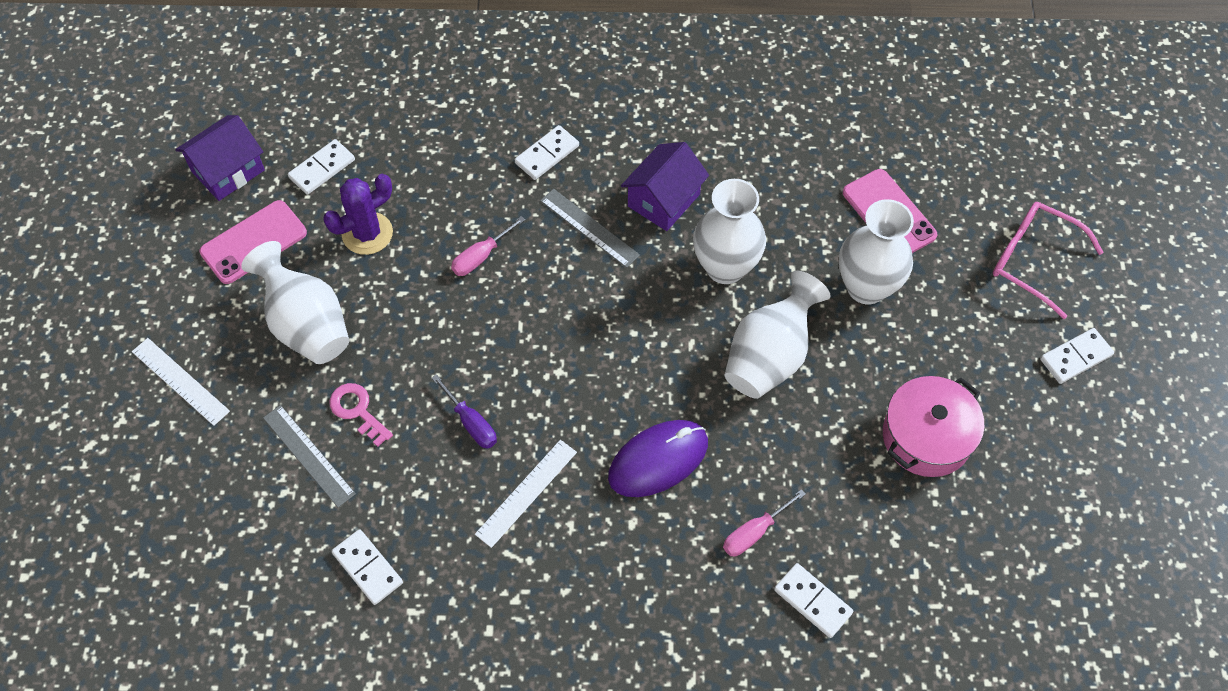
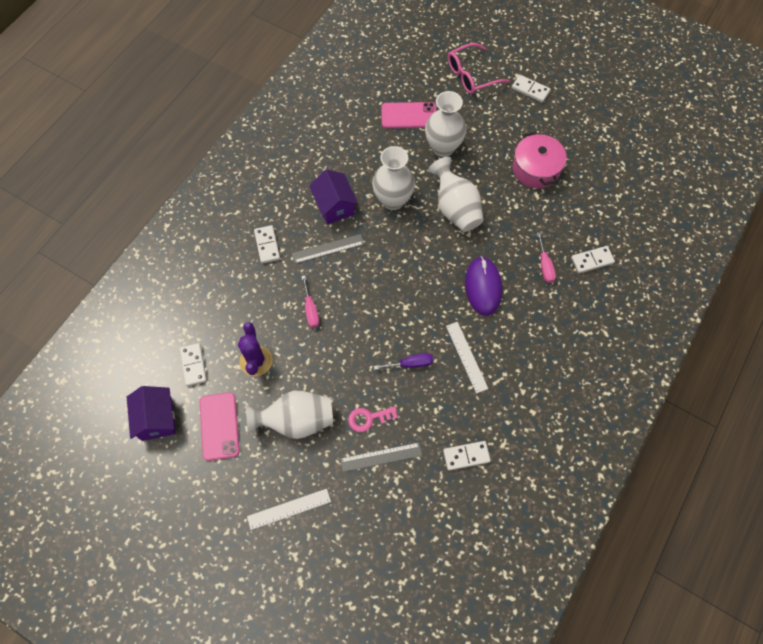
camera: 60 degrees left, 5 degrees up
white domino [1040,328,1114,384] -> white domino turned 60 degrees counterclockwise [512,75,551,102]

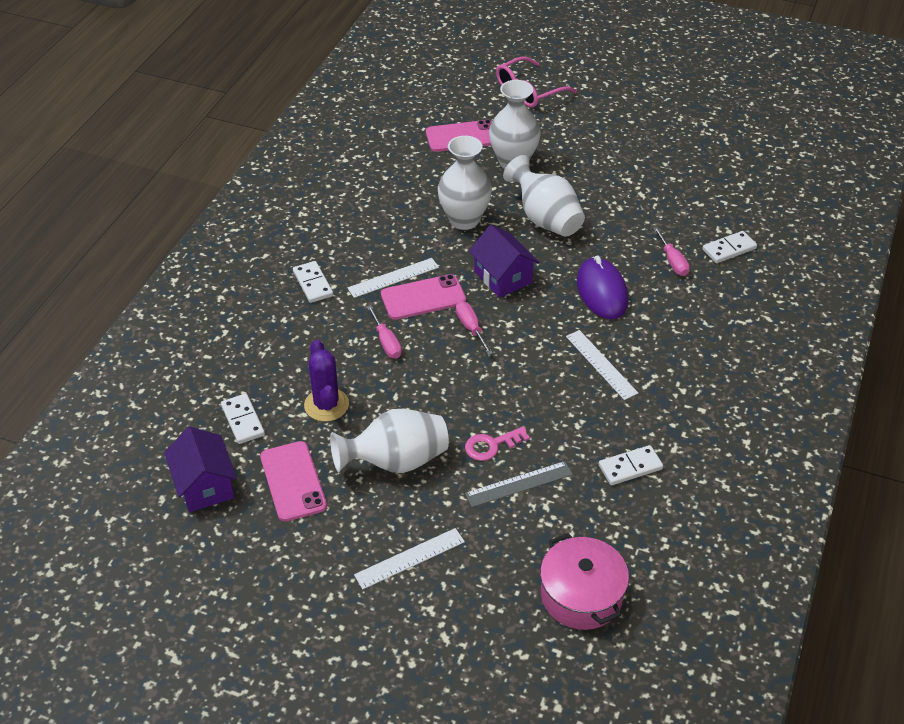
camera: 10 degrees left, 20 degrees down
grey ruler [292,234,364,264] -> white ruler [347,258,439,298]
purple house [309,169,358,224] -> purple house moved to [469,225,539,298]
purple screwdriver [374,353,433,370] -> none
white domino [512,75,551,102] -> none
pink pot [513,132,567,188] -> pink pot moved to [540,533,629,630]
none -> pink phone [381,274,466,320]
none -> pink screwdriver [456,301,493,355]

